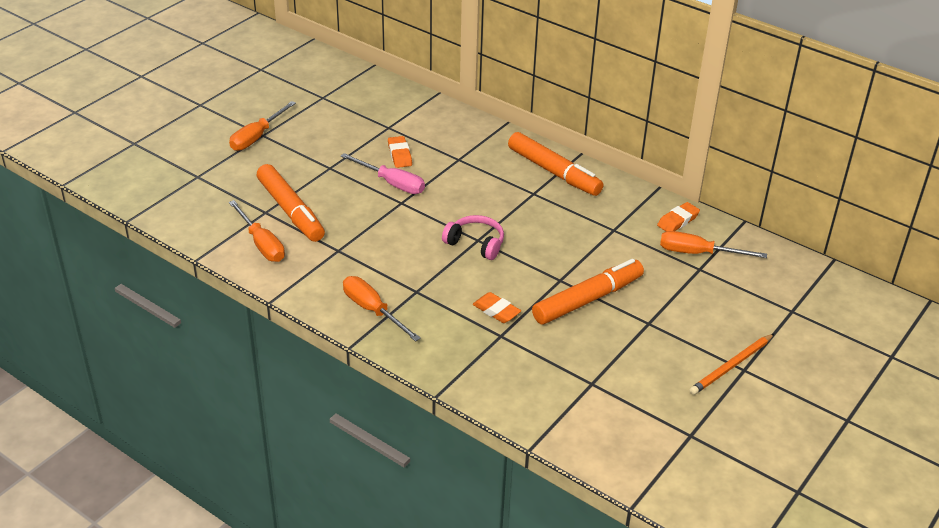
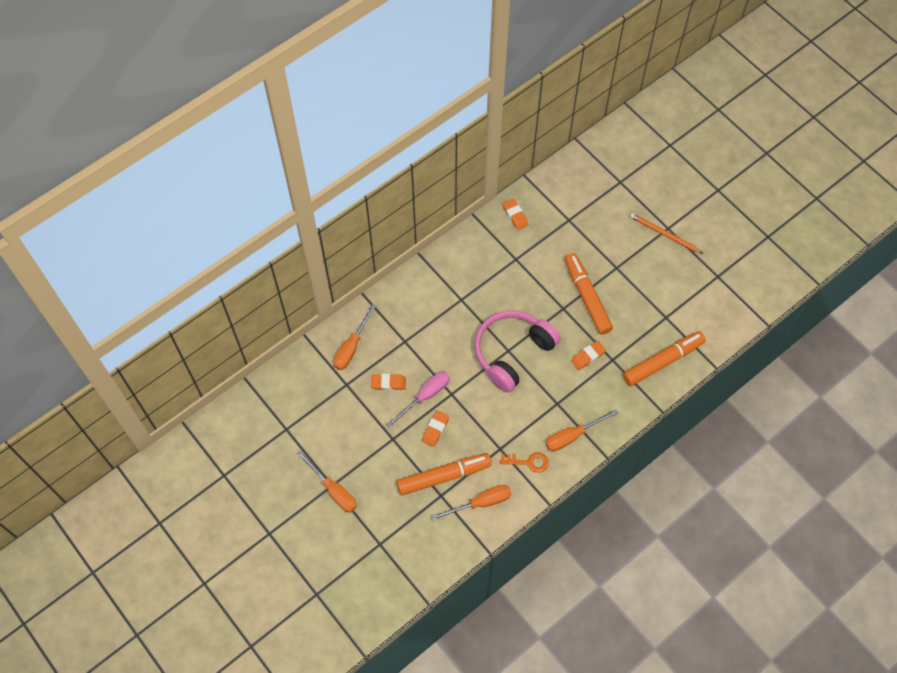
camera: 75 degrees left, 25 degrees up
pink headphones [442,215,504,260] -> pink headphones [474,310,561,393], size x1.85
orange marker [508,132,604,196] -> orange marker moved to [623,331,706,386]
orange screwdriver [660,231,767,258] -> orange screwdriver moved to [333,304,377,370]
orange pencil [689,334,774,395] -> orange pencil turned 150 degrees clockwise [630,213,703,254]
none -> orange eraser [422,410,449,447]
none -> orange key [500,452,549,473]

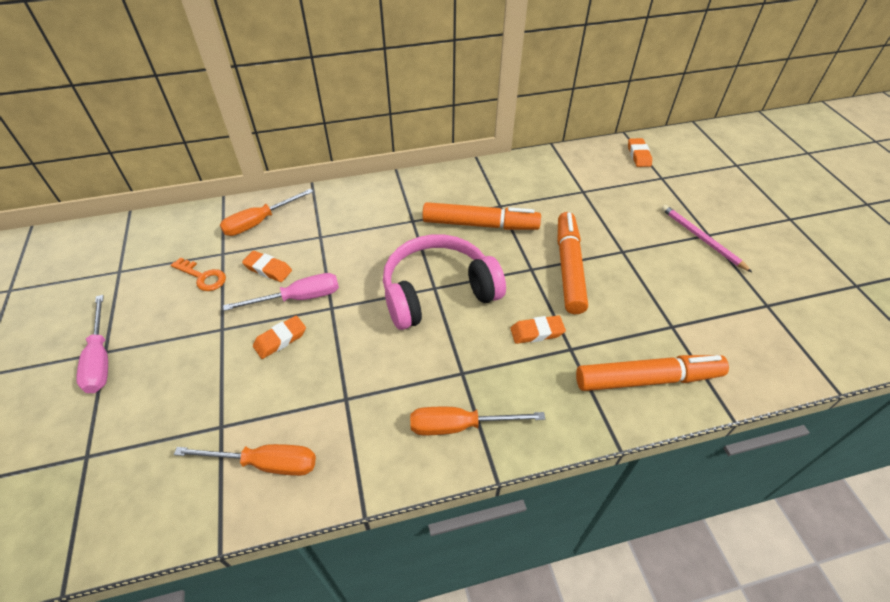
camera: 25 degrees right, 15 degrees down
orange screwdriver [298,451,357,513] -> pink screwdriver [76,295,108,393]
orange marker [397,453,492,496] -> orange marker moved to [422,202,541,230]
orange key [500,452,549,473] -> orange key moved to [171,257,226,291]
orange eraser [503,198,529,230] -> orange eraser moved to [628,138,652,167]
orange pencil [630,213,703,254] -> pink pencil [662,205,752,272]

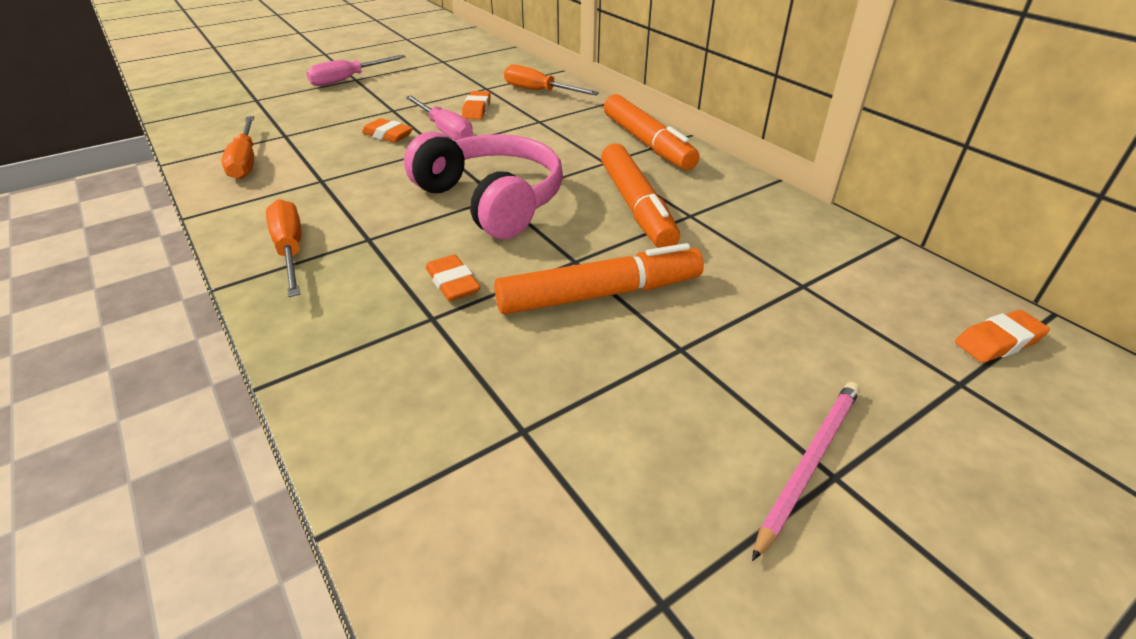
camera: 70 degrees right, 10 degrees down
orange key [171,257,226,291] -> none
orange marker [576,355,729,391] -> orange marker moved to [604,94,700,170]

